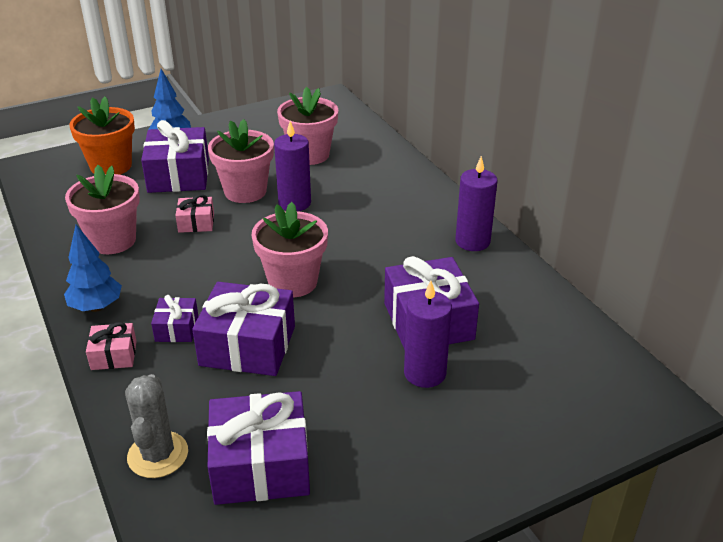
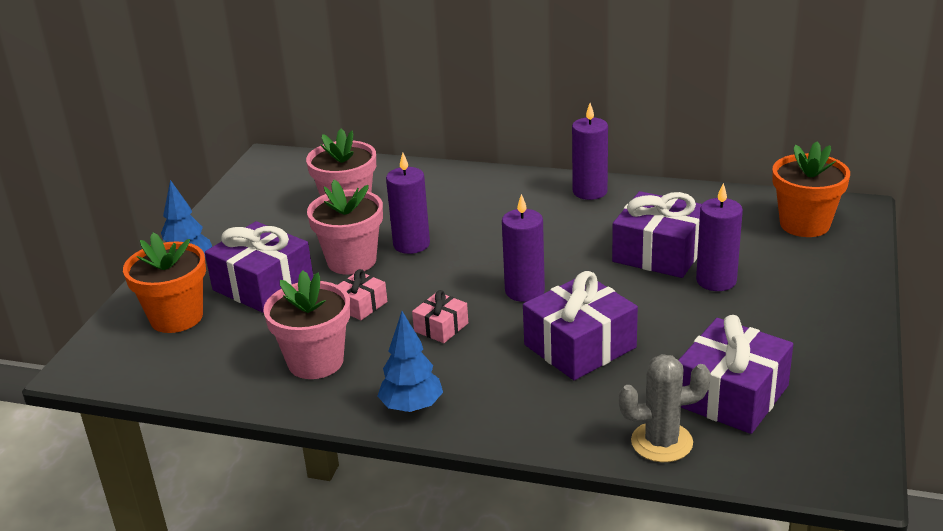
camera: 45 degrees left, 5 degrees down
pink gift [86,322,137,370] -> pink gift moved to [412,290,468,343]
grey cactus [125,374,188,478] -> grey cactus turned 45 degrees counterclockwise [619,354,711,462]
purple gift [151,295,198,342] -> none
pink flower pot [251,202,328,298] -> purple candle [502,194,545,302]
none -> orange flower pot [772,141,850,237]

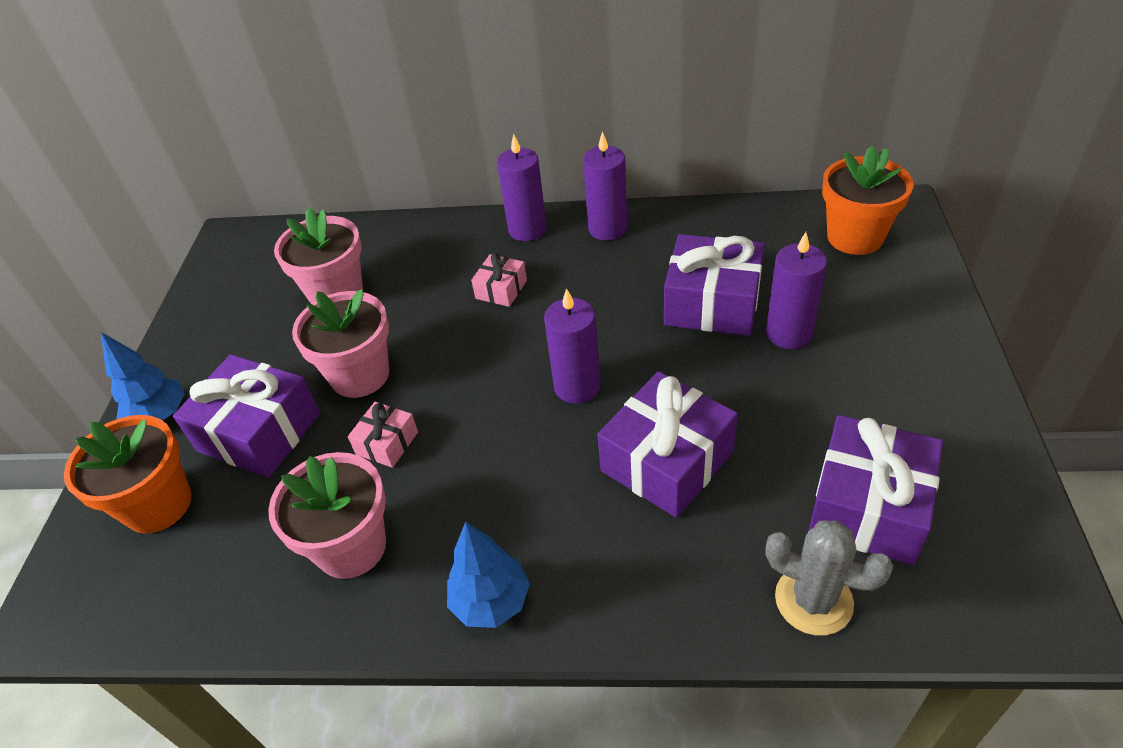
camera: 10 degrees left, 15 degrees up
purple candle [386,153,430,254] -> purple candle moved to [497,134,547,241]
pink gift [412,290,468,343] -> pink gift moved to [471,253,527,307]
grey cactus [619,354,711,462] -> grey cactus turned 45 degrees clockwise [765,520,893,635]

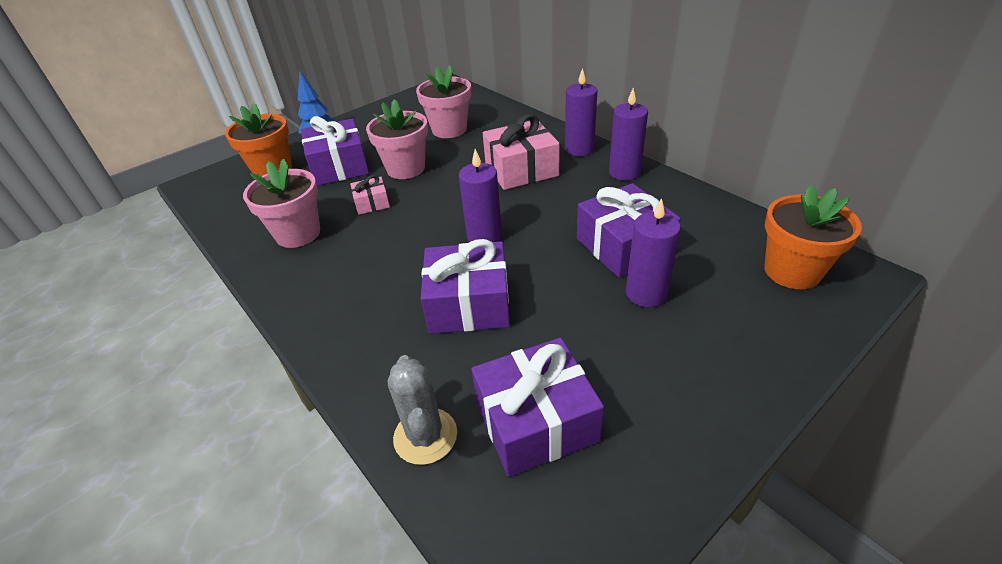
camera: 45 degrees right, 5 degrees down
blue tree [447,522,530,628] -> none
pink gift [471,253,527,307] -> pink gift [483,114,560,190], size x1.96

